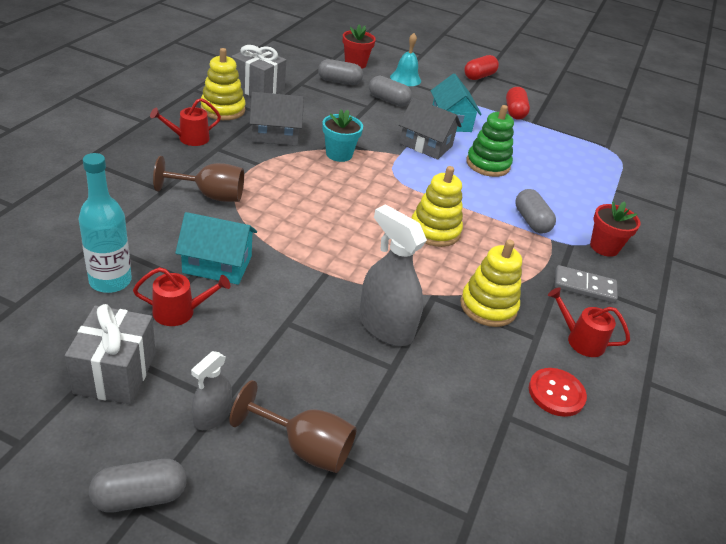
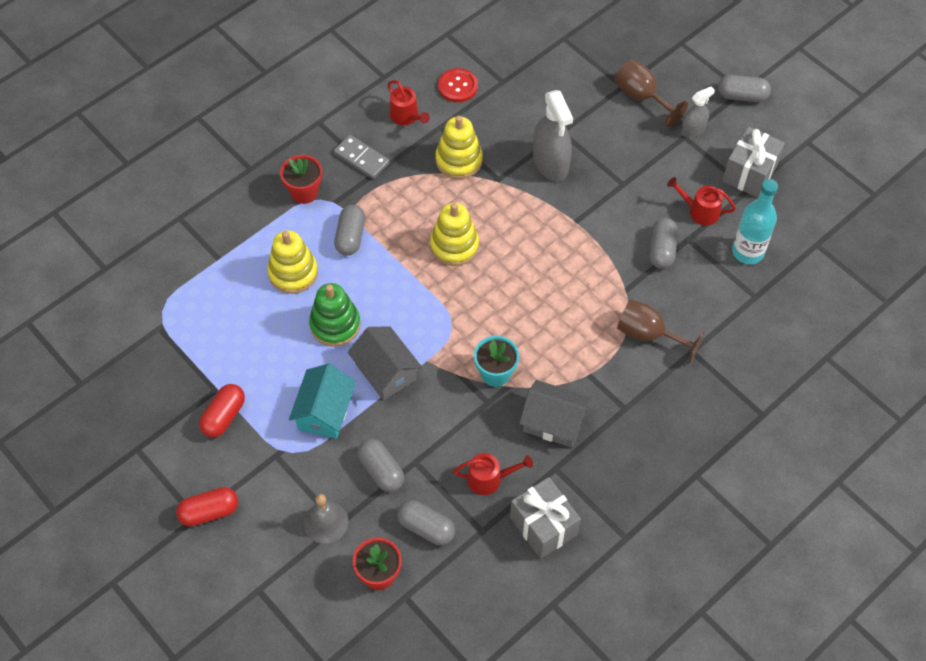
camera: 150 degrees left, 20 degrees up
red watering can [150,98,221,146] -> red watering can moved to [453,453,533,495]
turquoise house [175,212,257,285] -> grey capsule [649,218,678,269]
yellow stacking toy [200,48,245,120] -> yellow stacking toy moved to [267,230,318,294]
turquoise bell [390,33,421,86] -> grey bell [304,494,349,544]

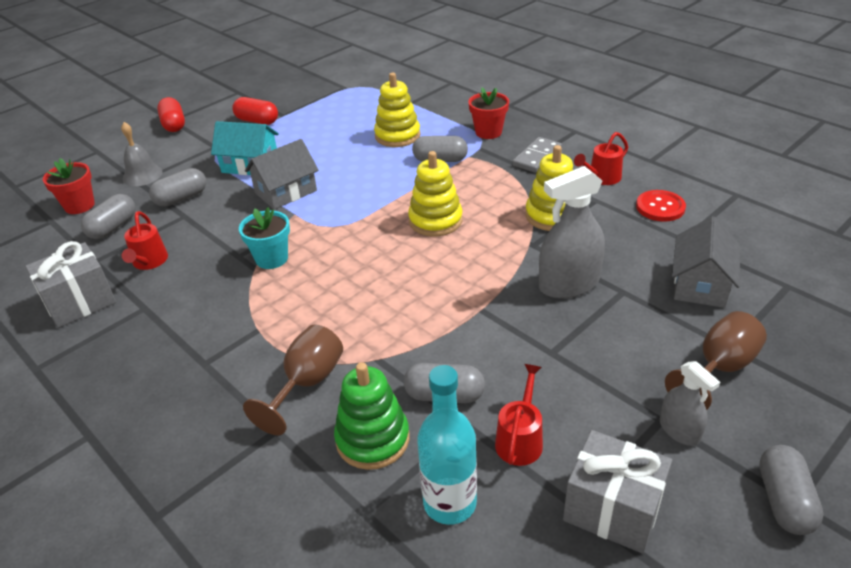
camera: 90 degrees right, 20 degrees down
green stacking toy [309,283,361,347] -> green stacking toy moved to [334,362,409,470]
grey house [519,380,591,448] -> grey house moved to [672,216,740,308]

